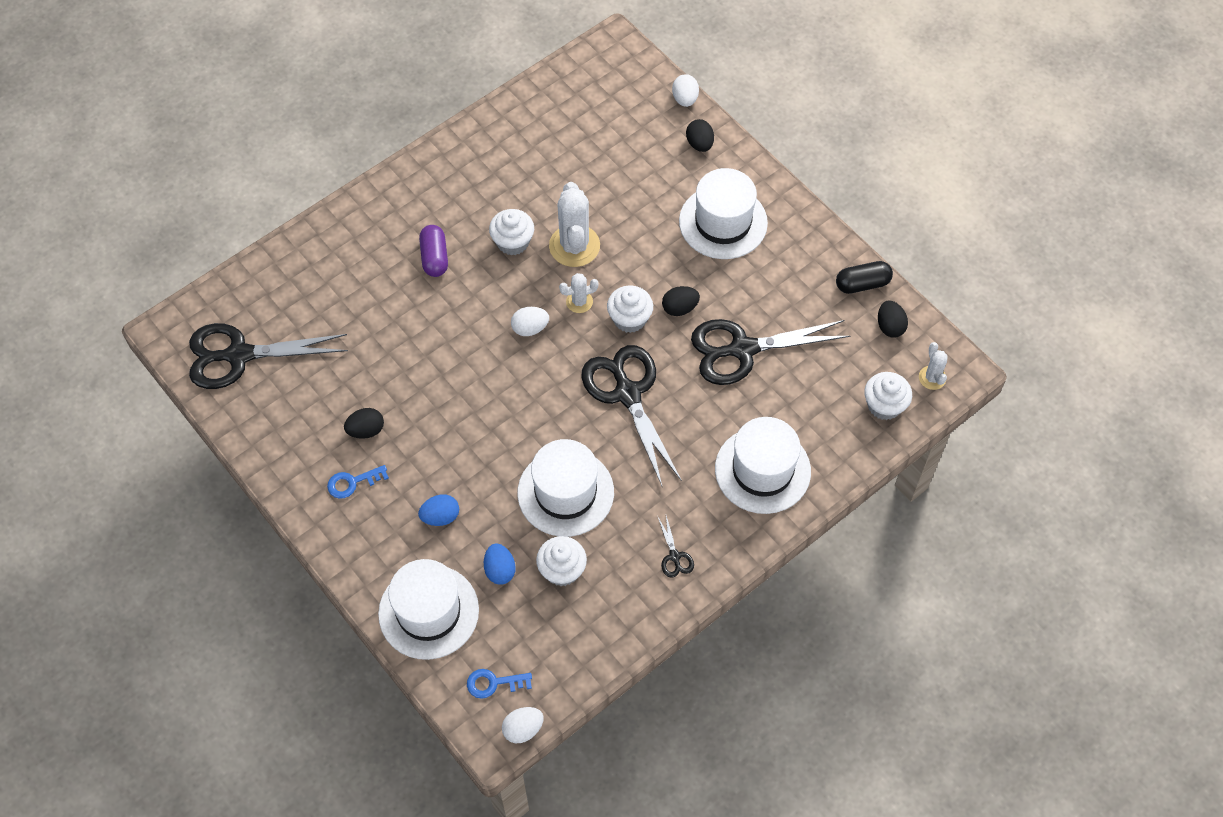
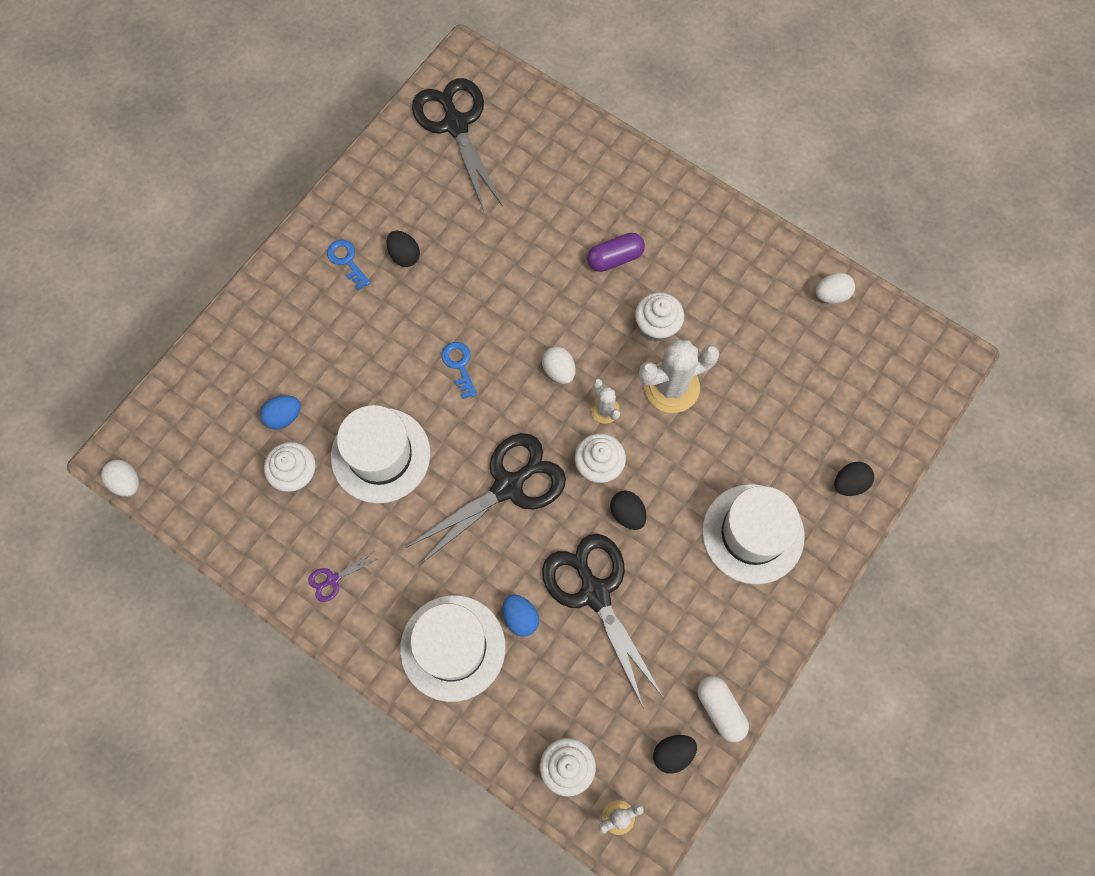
camera: 75 degrees right, 10 degrees up
white hat [378,559,479,660] -> none
blue egg [418,494,459,526] -> blue egg moved to [502,595,539,637]
blue key [467,669,532,699] -> blue key moved to [442,342,477,399]
black scissors [658,516,694,578] -> purple scissors [308,552,377,602]
white egg [672,74,699,107] -> white egg moved to [816,273,855,304]
black capsule [836,261,893,294] -> white capsule [697,676,749,742]

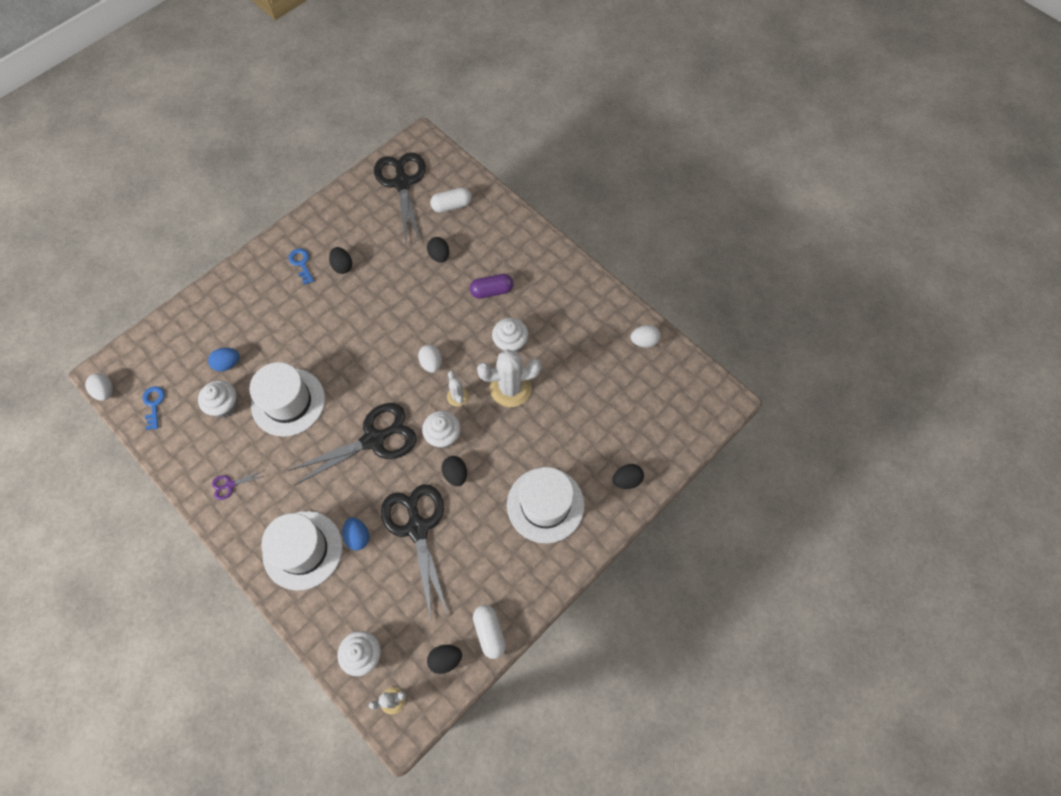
camera: 10 degrees right, 5 degrees down
blue key [442,342,477,399] -> blue key moved to [142,386,165,430]
none -> black egg [427,237,449,263]
none -> white capsule [430,187,472,213]

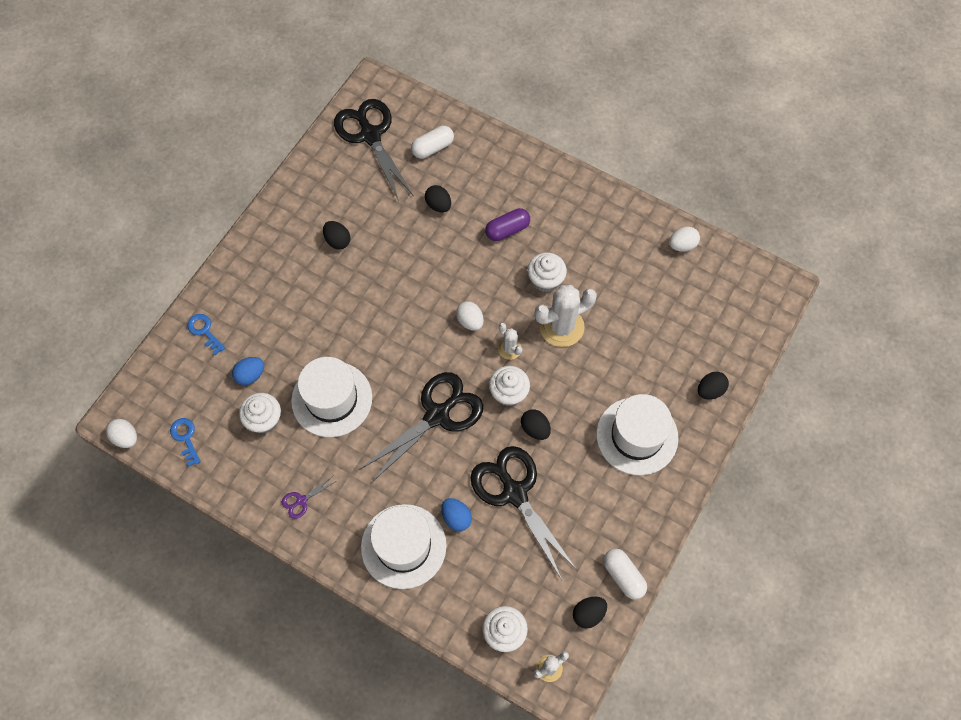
camera: 15 degrees left, 0 degrees up
blue key [289,249,314,285] -> blue key moved to [187,314,225,355]

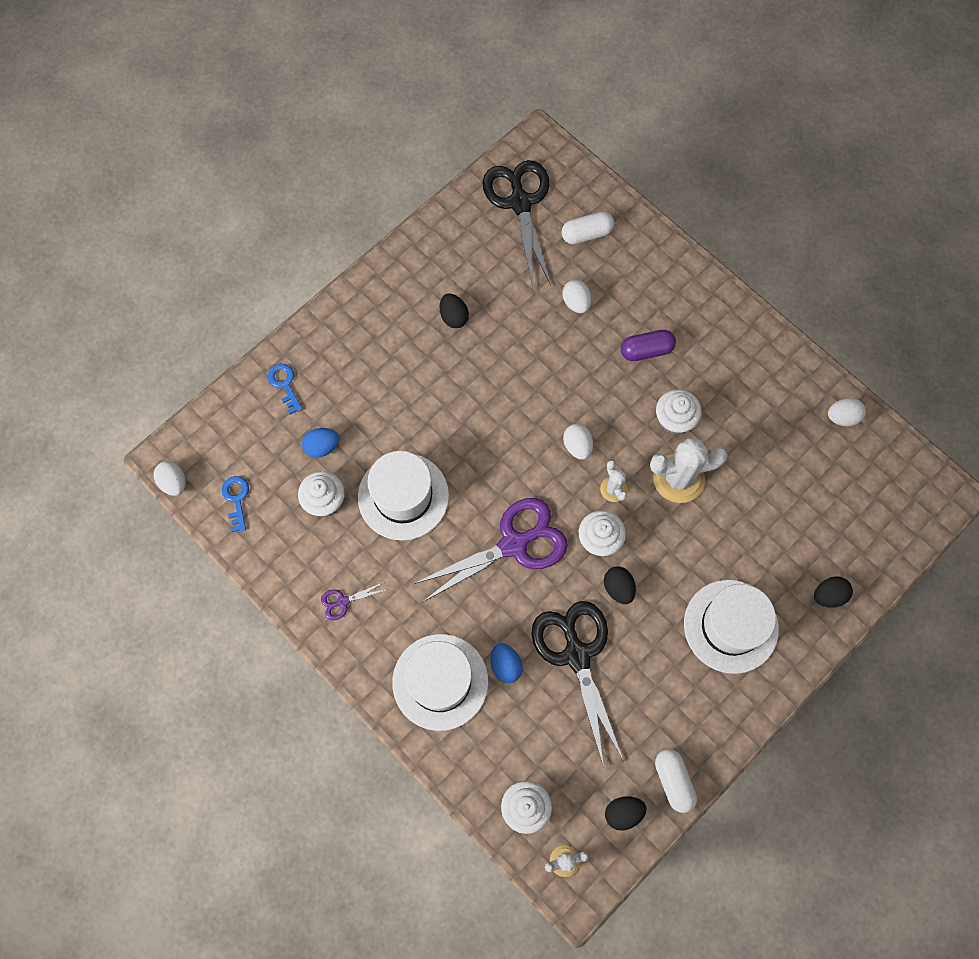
camera: 15 degrees right, 5 degrees up
black scissors [359,372,483,483] -> purple scissors [413,498,568,602]
black egg [425,185,451,213] -> white egg [562,280,591,313]

